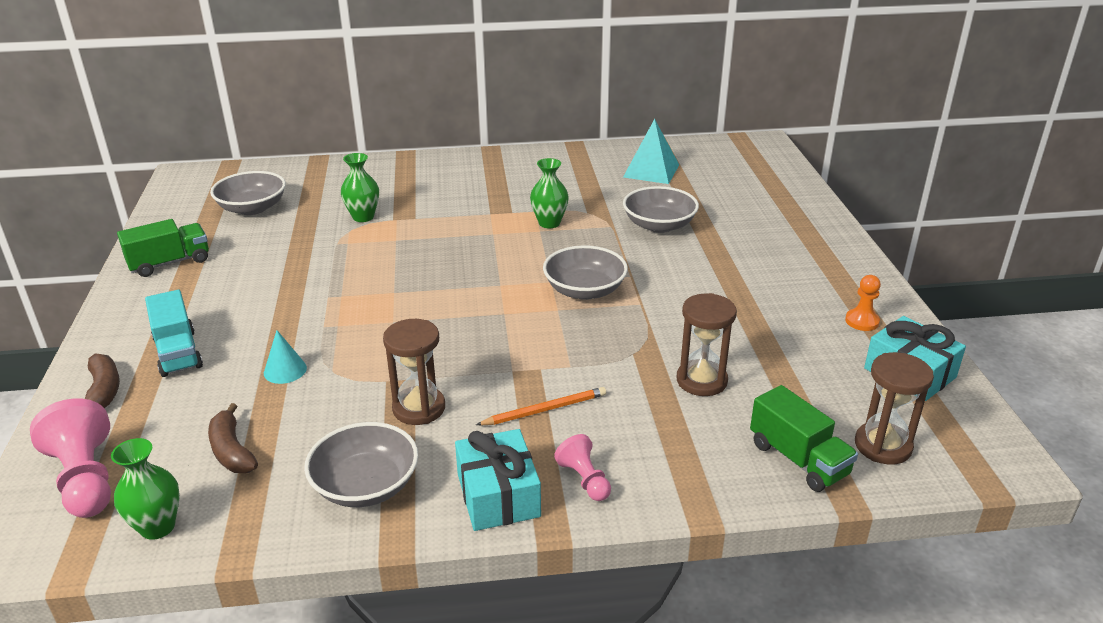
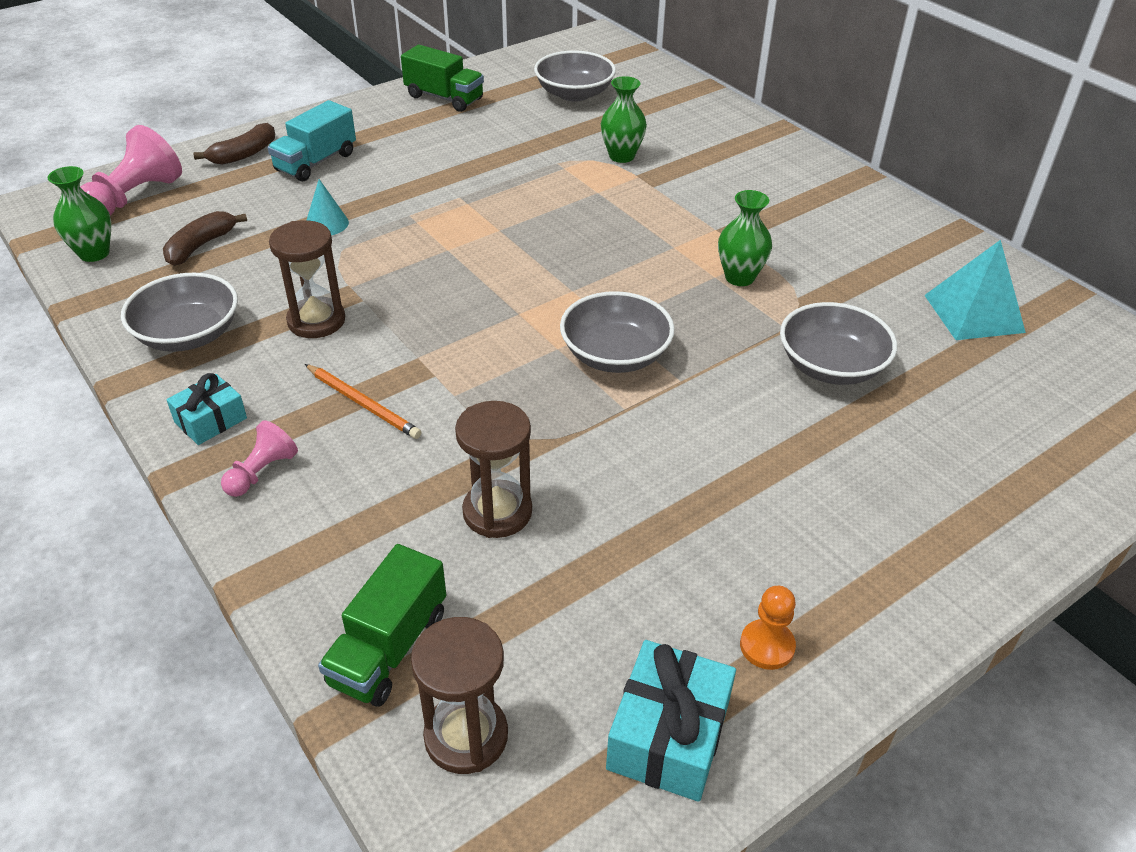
camera: 60 degrees right, 10 degrees up
turquoise gift [455,429,541,531] -> turquoise gift [166,373,247,445], size x0.63

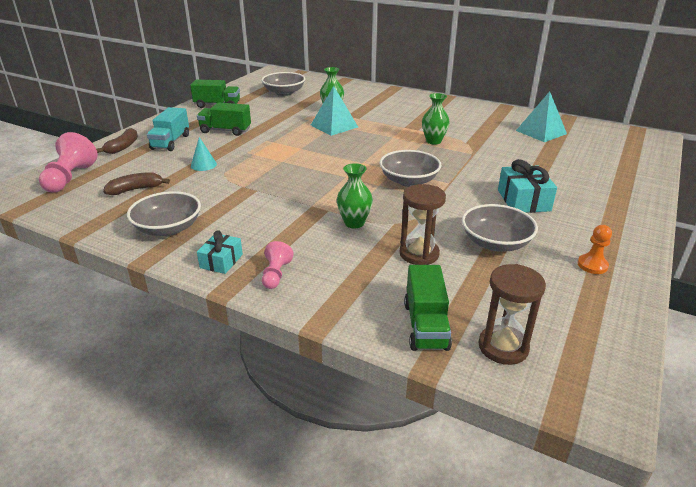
camera: 25 degrees left, 10 degrees down
green vase [48,166,111,262] -> green vase moved to [337,163,373,228]
brown banana [163,211,247,266] -> brown banana turned 60 degrees clockwise [103,172,170,195]
brown hourglass [269,220,345,338] -> none
orange pencil [305,364,422,439] -> none
turquoise gift [606,640,736,802] -> turquoise gift moved to [498,159,557,213]
grey bowl [780,302,897,385] -> grey bowl moved to [462,204,538,252]
none -> green truck [197,102,251,136]
none -> turquoise pyramid [311,86,358,136]

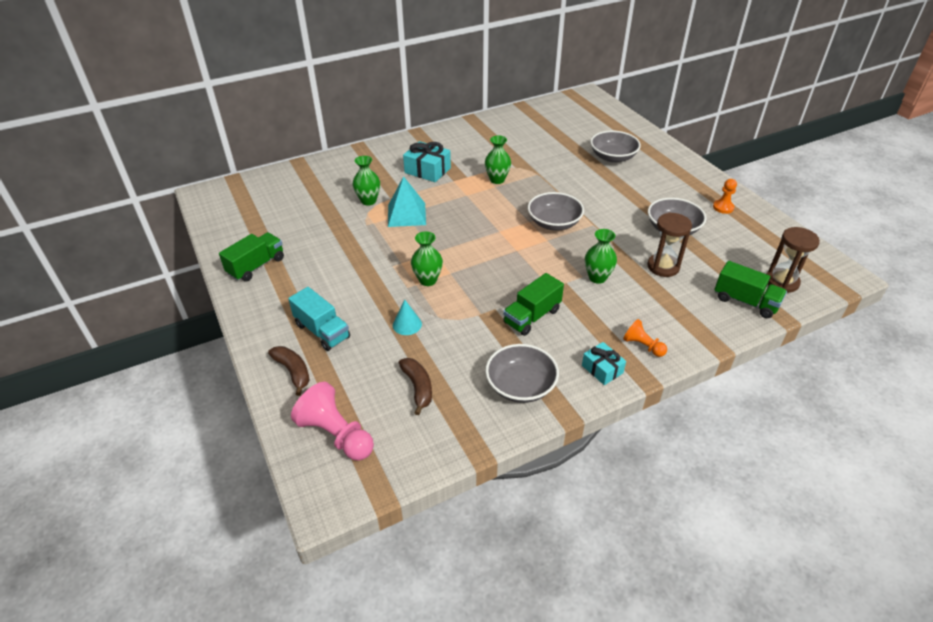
camera: 55 degrees left, 10 degrees up
brown banana [103,172,170,195] -> brown banana turned 150 degrees clockwise [399,358,432,415]
green truck [197,102,251,136] -> green truck moved to [503,273,564,336]
grey bowl [261,72,305,96] -> grey bowl moved to [590,131,641,163]
pink pawn [262,241,294,289] -> orange pawn [623,319,667,357]
turquoise gift [498,159,557,213] -> turquoise gift moved to [403,141,451,182]
turquoise pyramid [516,91,567,142] -> none
none -> green vase [411,231,443,286]

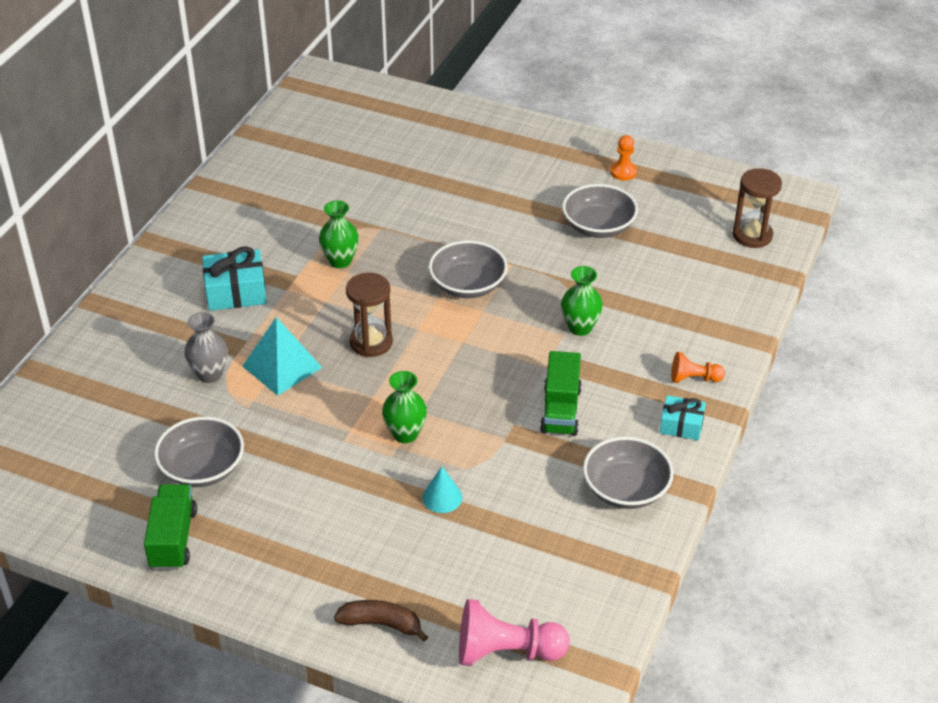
camera: 40 degrees left, 0 degrees up
turquoise truck [288,287,350,351] -> none
green vase [353,156,380,206] -> grey vase [184,312,228,383]
brown banana [399,358,432,415] -> none
grey bowl [590,131,641,163] -> grey bowl moved to [154,417,244,487]
brown hourglass [647,213,692,277] -> brown hourglass moved to [346,273,393,357]
green truck [714,261,787,318] -> none

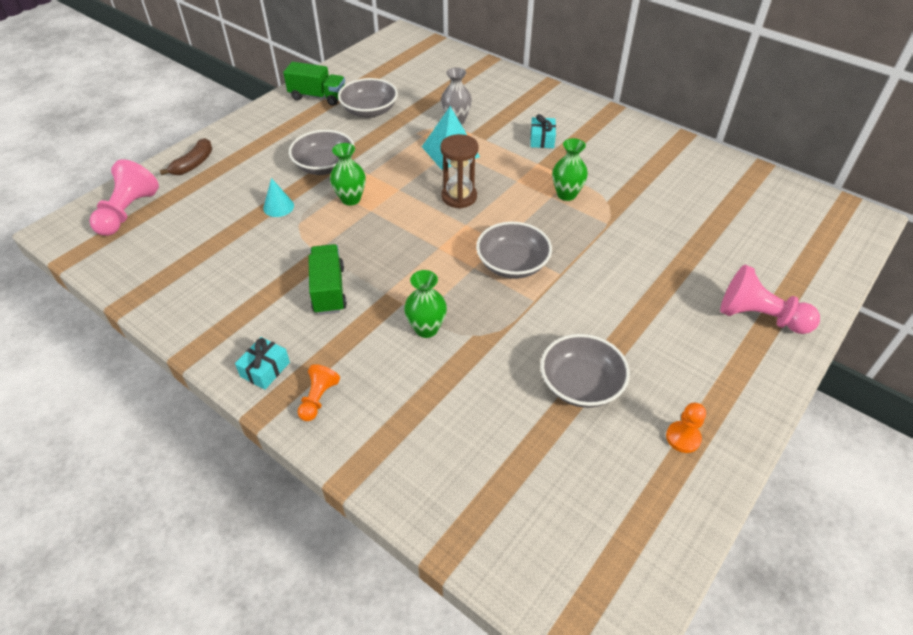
camera: 105 degrees right, 5 degrees up
turquoise gift [202,246,267,311] -> turquoise gift [530,114,556,148], size x0.63
green truck [540,351,582,436] -> green truck turned 60 degrees clockwise [308,244,347,315]
grey bowl [583,437,674,509] -> grey bowl moved to [289,130,355,175]
brown hourglass [733,168,782,248] -> none
none -> pink pawn [720,265,820,334]

